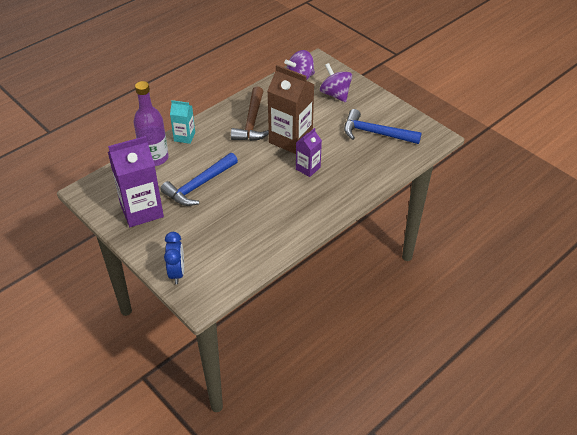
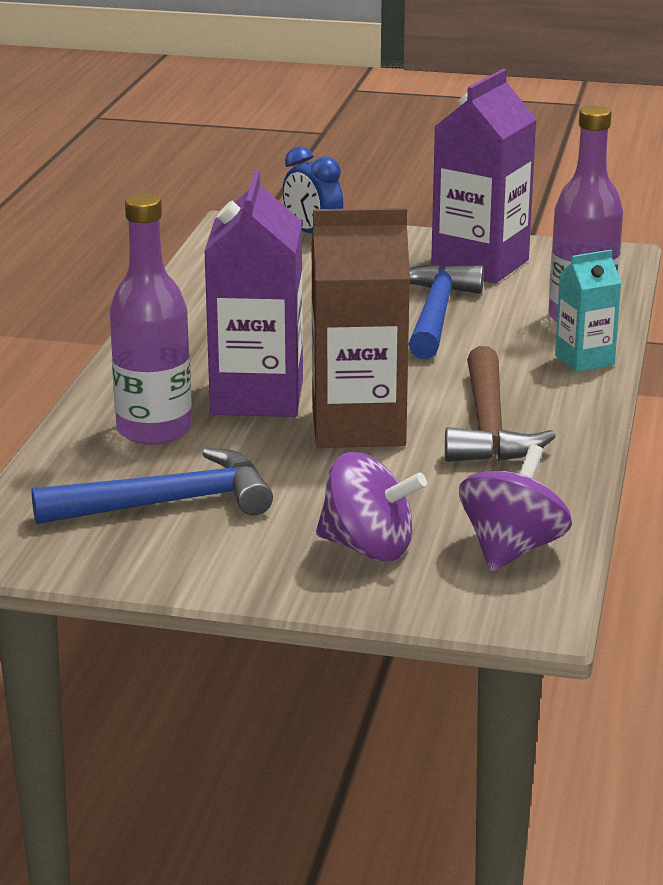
camera: 145 degrees right, 20 degrees down
brown hammer [231,86,269,141] -> brown hammer turned 150 degrees counterclockwise [445,346,556,462]
purple carton [296,128,322,177] -> purple carton [204,170,303,417], size x1.87
none -> purple bottle [109,193,192,445]

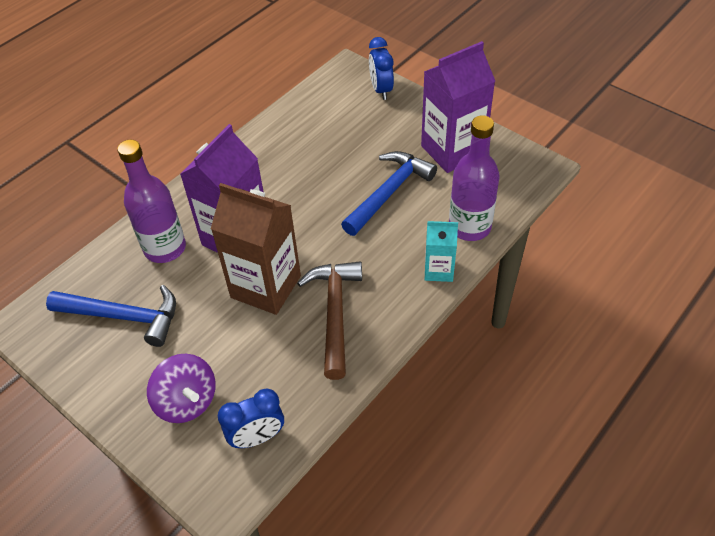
camera: 30 degrees right, 25 degrees up
brown hammer [445,346,556,462] -> brown hammer turned 150 degrees clockwise [297,262,362,380]
purple spinning top [459,444,572,572] -> blue clock [218,389,284,448]

